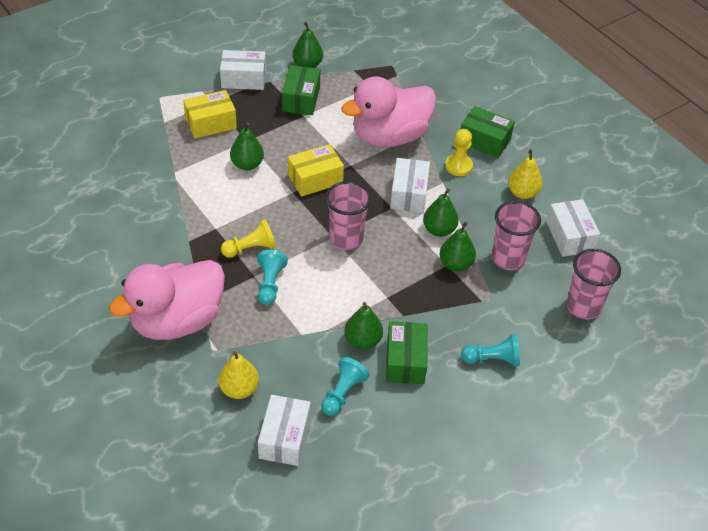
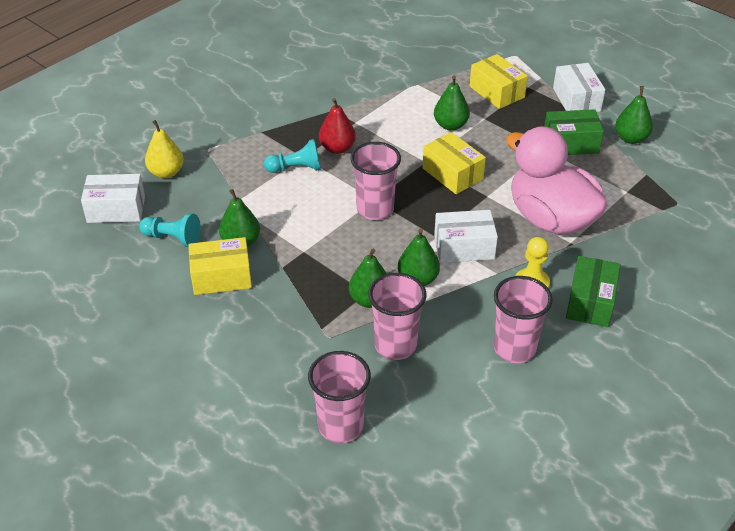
camera: 80 degrees right, 5 degrees down
pink duck [109,260,225,340] -> none
yellow pawn [221,219,276,258] -> red pear [319,98,356,154]
green box [386,321,428,384] -> yellow box [188,237,252,295]
turquoise pawn [461,334,520,367] -> none
yellow pear [508,149,542,199] -> pink cup [494,276,553,363]
white box [546,199,600,257] -> none

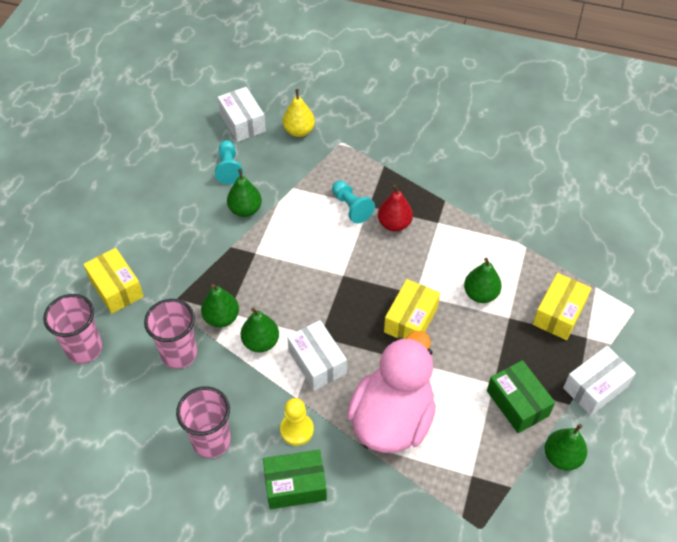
camera: 65 degrees right, 10 degrees up
yellow box [188,237,252,295] -> yellow box moved to [83,248,144,314]
pink cup [350,142,401,220] -> none

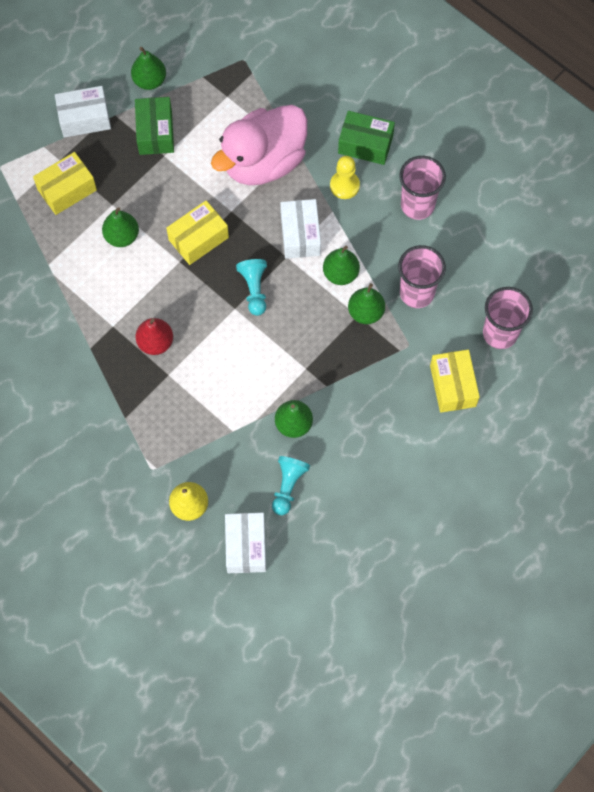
camera: 155 degrees left, 15 degrees up
turquoise pawn [332,181,375,224] -> turquoise pawn moved to [236,259,267,316]

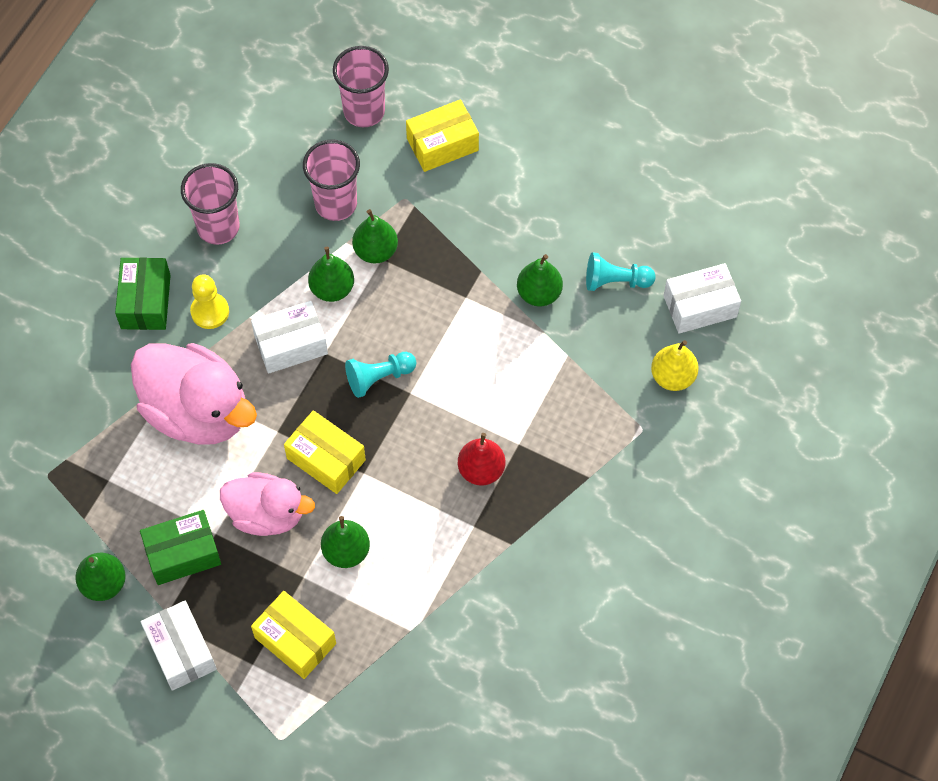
camera: 105 degrees left, 5 degrees down
none -> pink duck [220,472,315,536]

